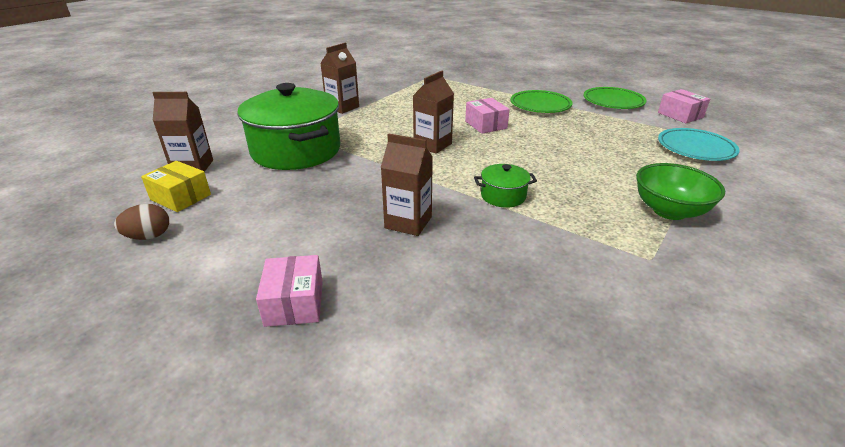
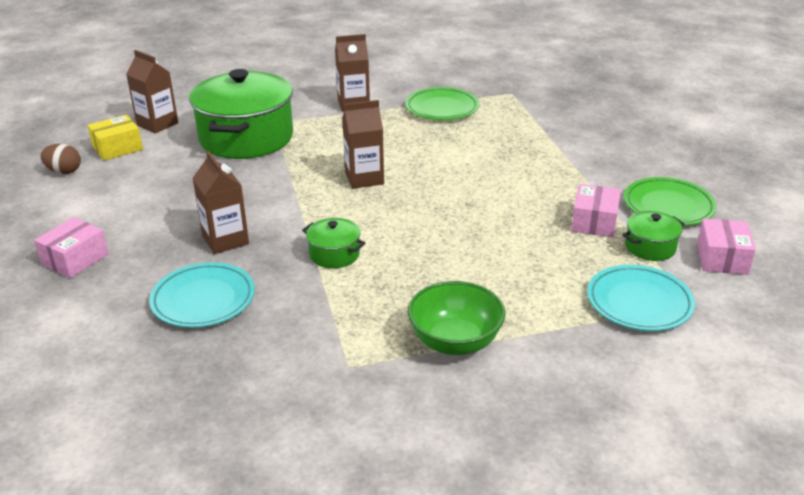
camera: 40 degrees right, 0 degrees up
yellow box [141,161,211,212] -> yellow box turned 75 degrees clockwise [88,115,143,161]
pink box [465,98,510,134] -> pink box moved to [571,184,621,237]
green plate [510,90,572,113] -> green plate moved to [405,87,479,120]
none -> turquoise plate [149,262,255,328]
none -> green pot [622,211,685,261]

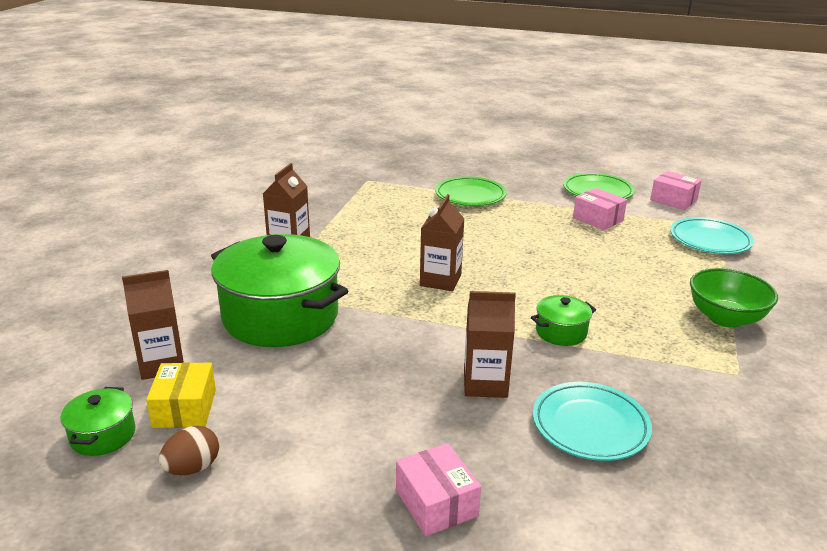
camera: 60 degrees left, 5 degrees down
green plate [405,87,479,120] -> green plate moved to [435,176,507,206]
green pot [622,211,685,261] -> green pot moved to [61,387,135,456]

